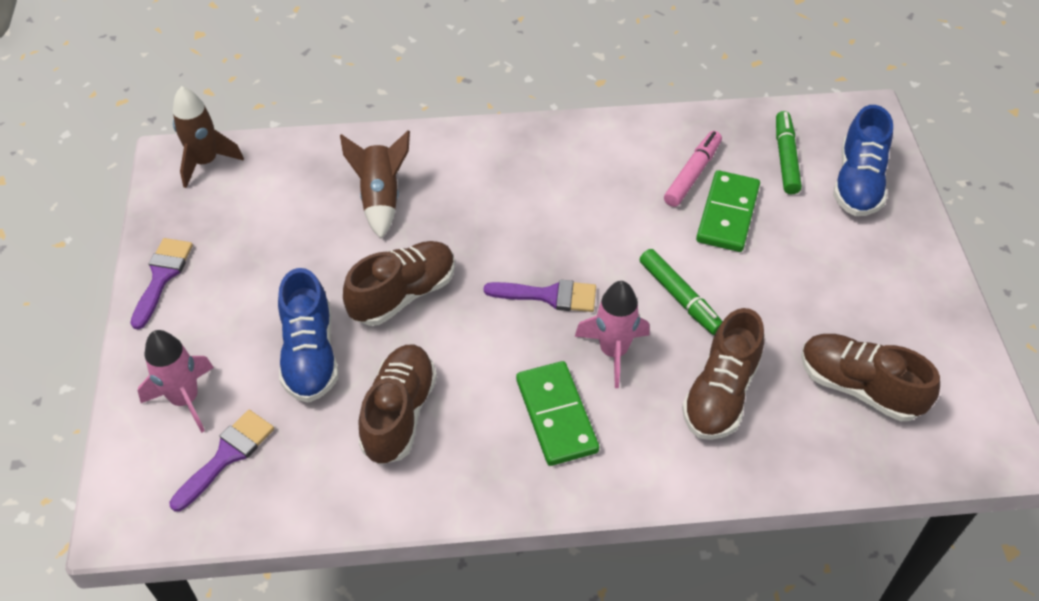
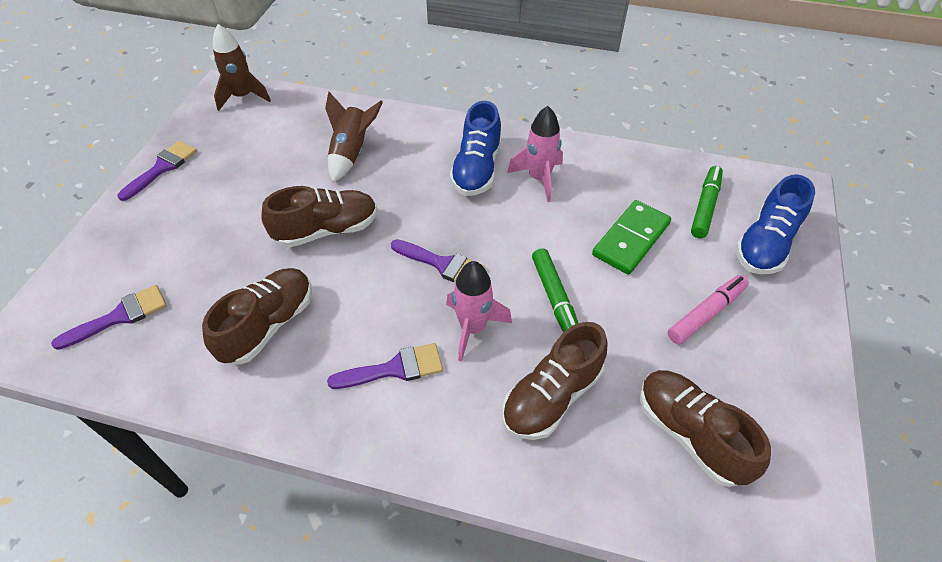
camera: 20 degrees right, 0 degrees up
pink rocket [138,330,214,433] -> pink rocket moved to [507,106,563,202]
blue shoe [278,268,338,403] -> blue shoe moved to [450,101,502,196]
green domino [516,361,599,466] -> purple brush [327,343,443,389]
pink marker [664,131,722,207] -> pink marker moved to [668,275,749,344]

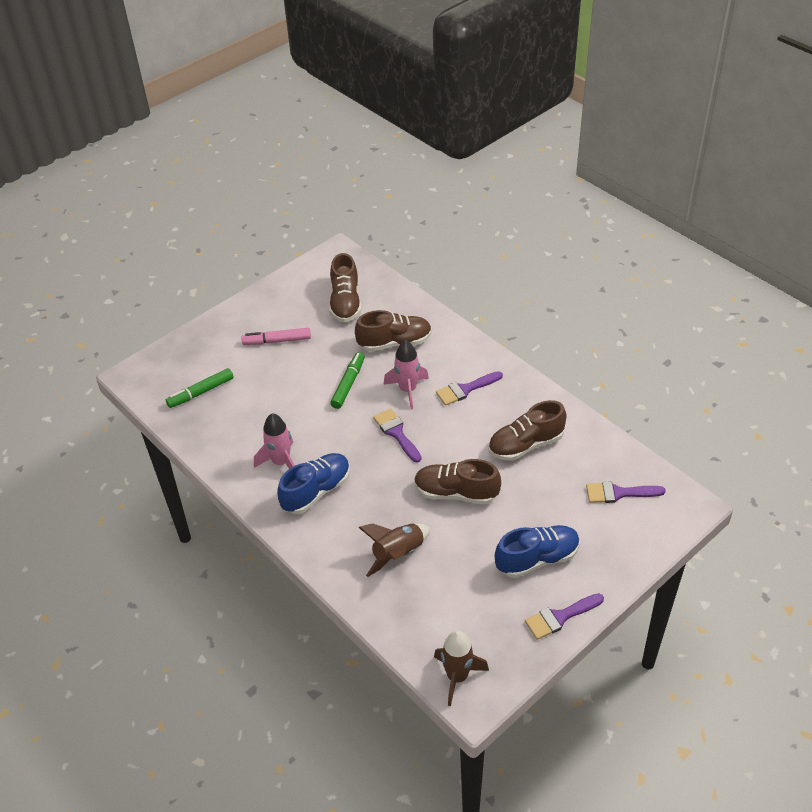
camera: 145 degrees left, 5 degrees down
purple brush [327,343,443,389] -> purple brush turned 45 degrees counterclockwise [436,371,503,406]
green domino [592,200,671,275] -> none
blue shoe [735,174,815,274] -> blue shoe moved to [495,525,580,578]

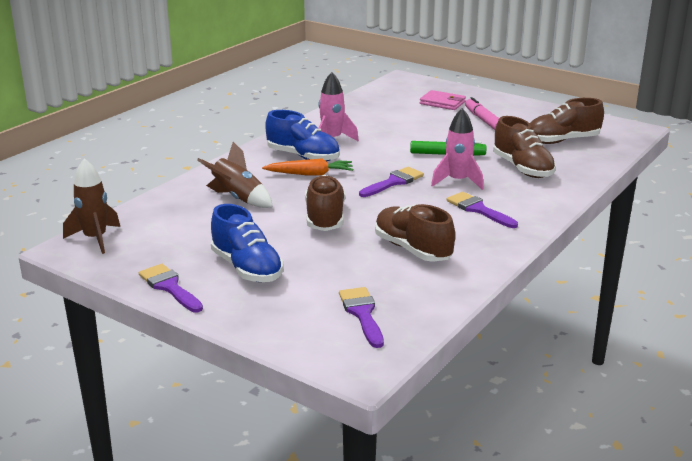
camera: 75 degrees right, 20 degrees down
green marker [166,368,234,408] -> none
none -> orange carrot [262,158,353,176]
none -> pink wallet [420,90,466,110]

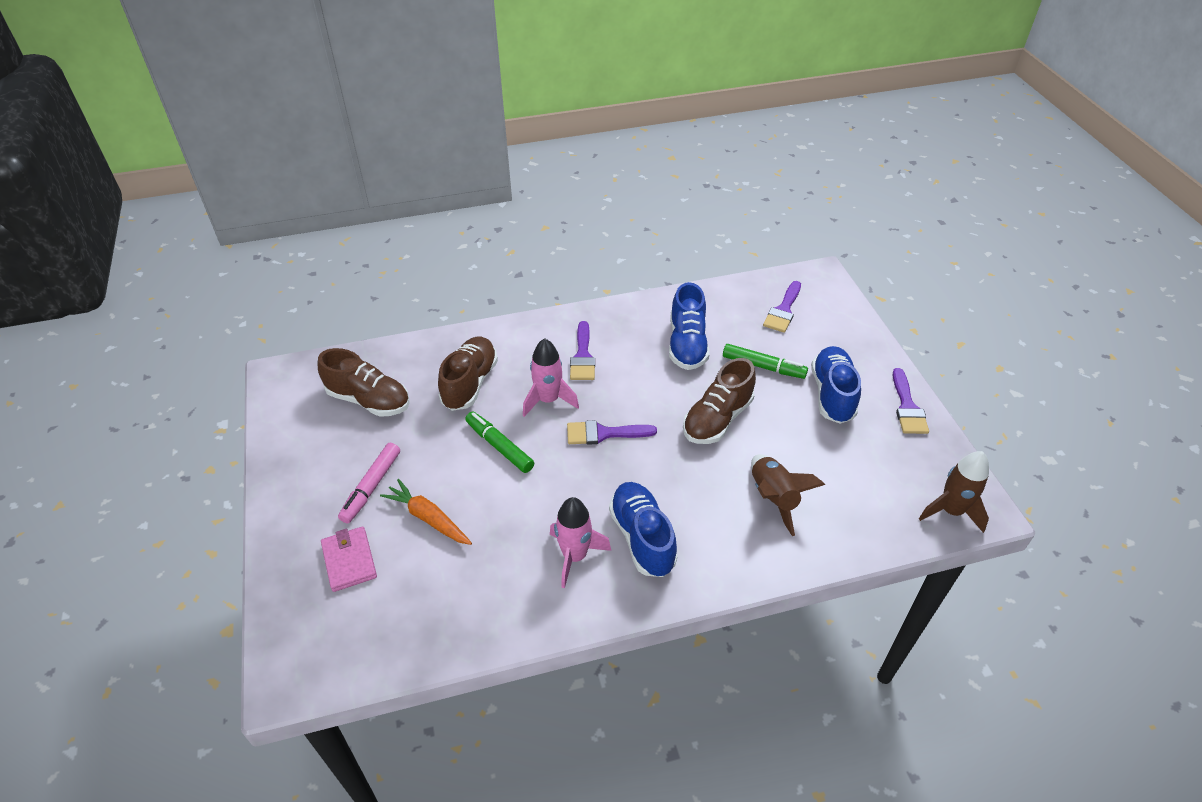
camera: 140 degrees left, 20 degrees up
orange carrot [262,158,353,176] -> orange carrot moved to [380,479,472,545]
brown shoe [375,204,455,262] -> blue shoe [669,282,709,370]
none -> green marker [723,344,808,379]

